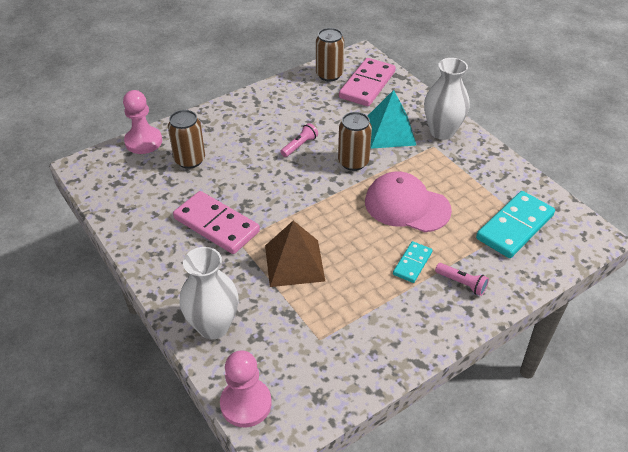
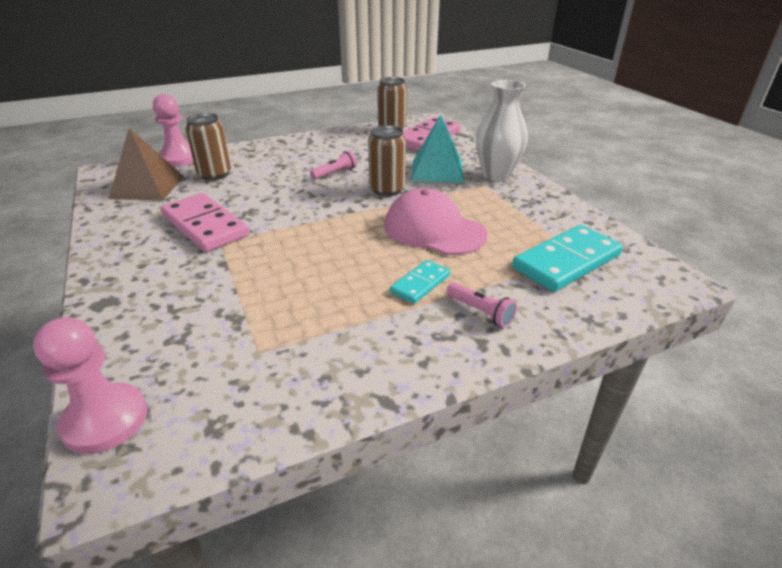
camera: 10 degrees right, 10 degrees down
white vase [180,247,238,339] -> none
brown pyramid [265,221,325,287] -> brown pyramid moved to [109,128,184,200]

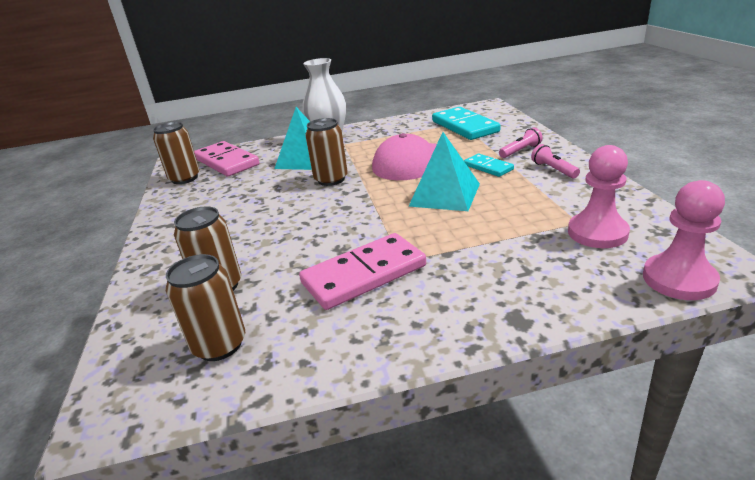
camera: 75 degrees left, 5 degrees down
brown pyramid [109,128,184,200] -> brown can [166,254,245,361]
pink pawn [153,94,194,167] -> pink pawn moved to [568,145,630,248]
pink flashlight [310,151,357,180] -> pink flashlight moved to [531,144,580,178]
none -> turquoise pyramid [408,132,480,211]

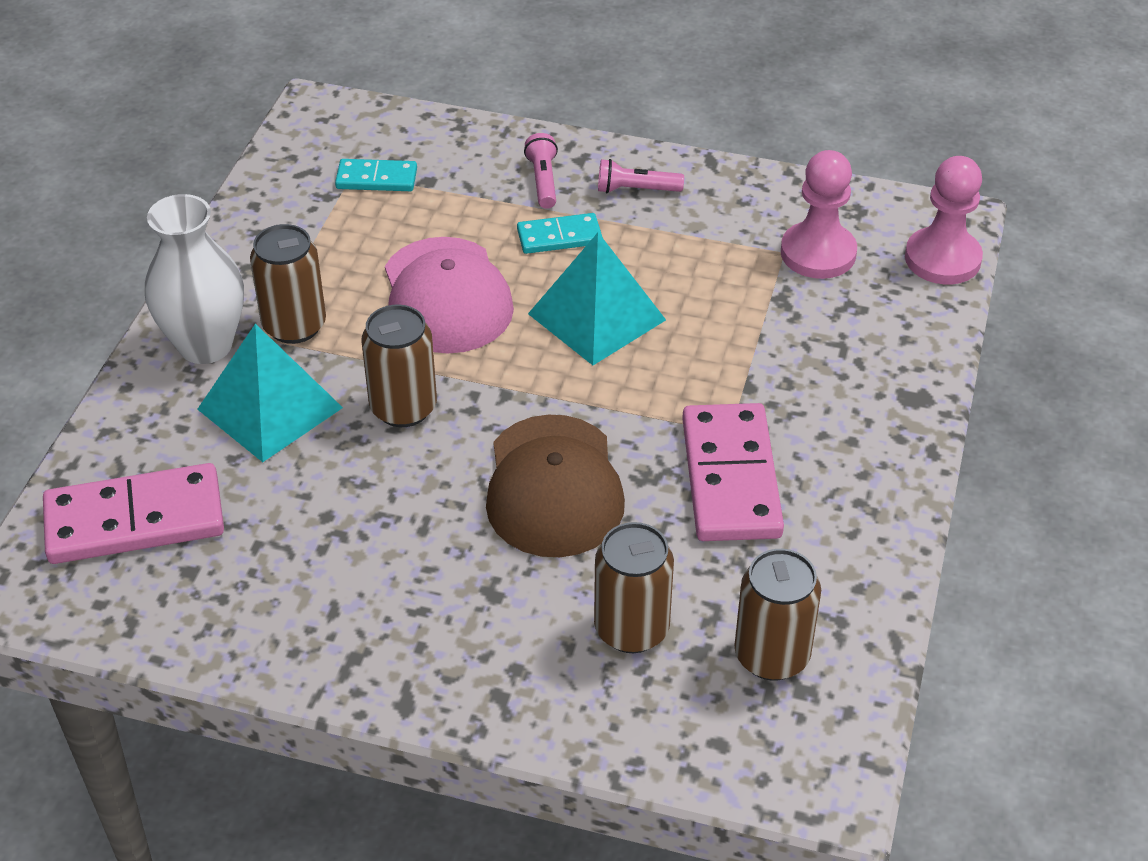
camera: 65 degrees left, 15 degrees up
brown can [153,122,200,184] -> brown can moved to [250,224,326,344]
turquoise domino [432,107,500,140] -> turquoise domino [335,159,417,191], size x0.54
none -> brown cap [486,415,625,557]

